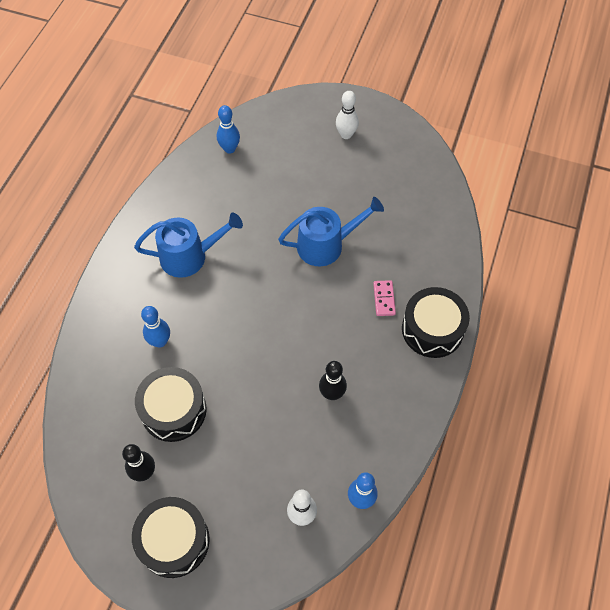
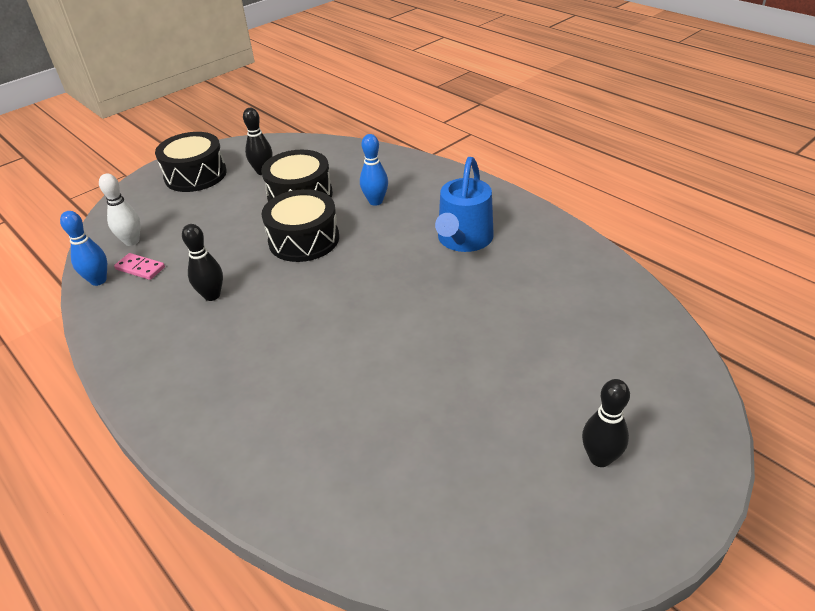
camera: 120 degrees right, 20 degrees down
blue bowling pin [217,105,240,154] -> none
blue watering can [278,197,384,266] -> none
white bowling pin [336,91,359,139] -> black bowling pin [582,379,630,467]
pink domino [373,280,396,316] -> pink domino moved to [114,253,165,280]
black drum [402,287,470,358] -> black drum moved to [262,189,339,262]

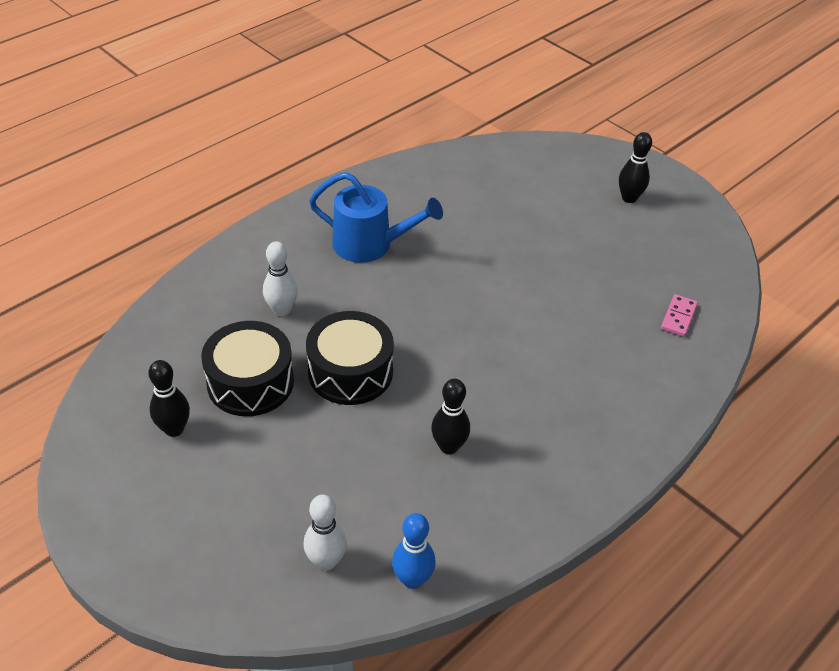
camera: 95 degrees left, 5 degrees up
pink domino [114,253,165,280] -> pink domino moved to [661,294,698,337]
black drum [155,132,227,192] -> none
blue bowling pin [360,134,388,206] -> white bowling pin [263,241,298,316]

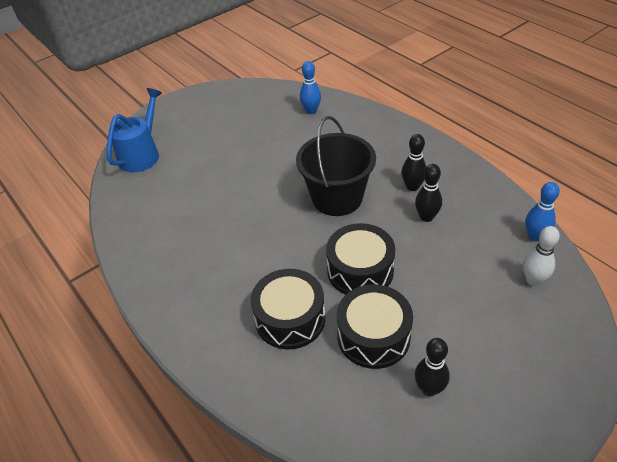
camera: 80 degrees left, 0 degrees up
white bowling pin [263,241,298,316] -> black drum [251,269,325,349]
blue watering can [309,172,443,263] -> blue watering can moved to [107,88,162,172]
black bowling pin [619,132,652,203] -> black bowling pin moved to [401,134,426,191]
pink domino [661,294,698,337] -> blue bowling pin [300,61,321,114]
none -> black bucket [296,116,376,216]

